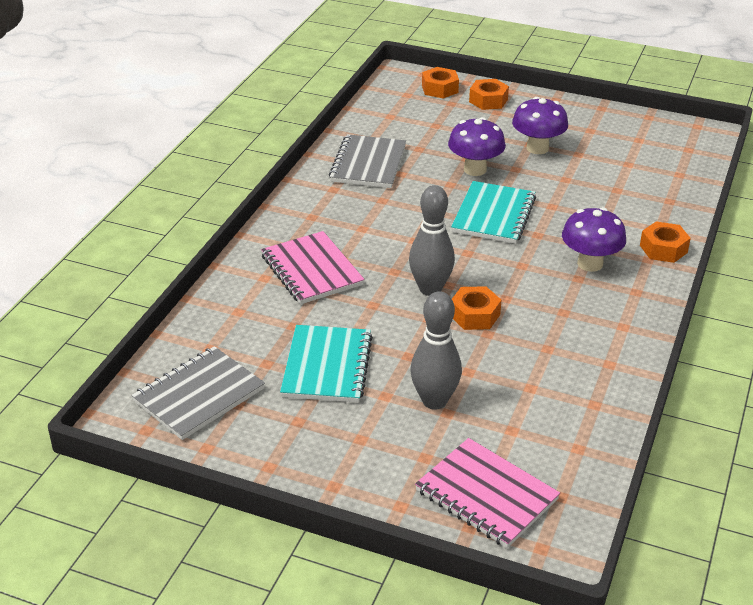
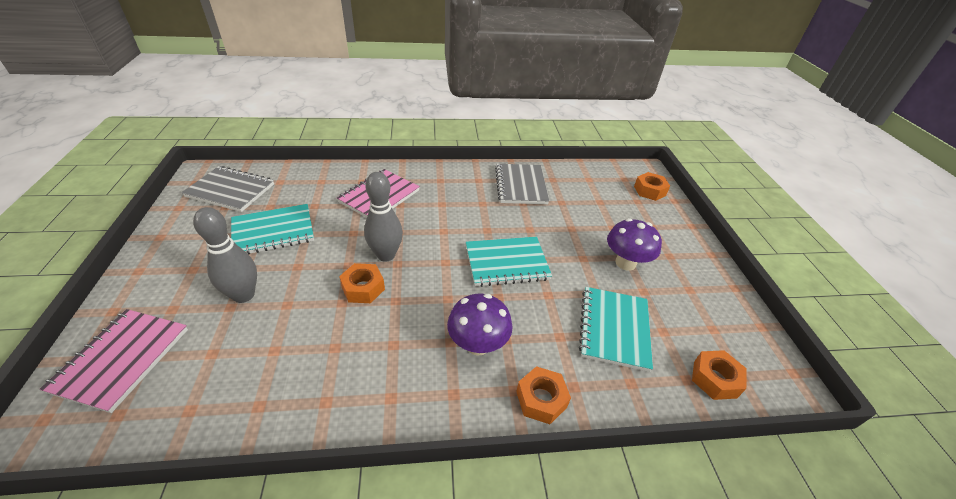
camera: 60 degrees right, 5 degrees up
grey notebook [329,134,406,188] -> grey notebook turned 75 degrees counterclockwise [495,164,549,204]
purple mushroom [448,117,506,176] -> none
orange nut [469,79,509,110] -> orange nut moved to [692,350,747,400]
none -> turquoise notebook [579,287,653,372]

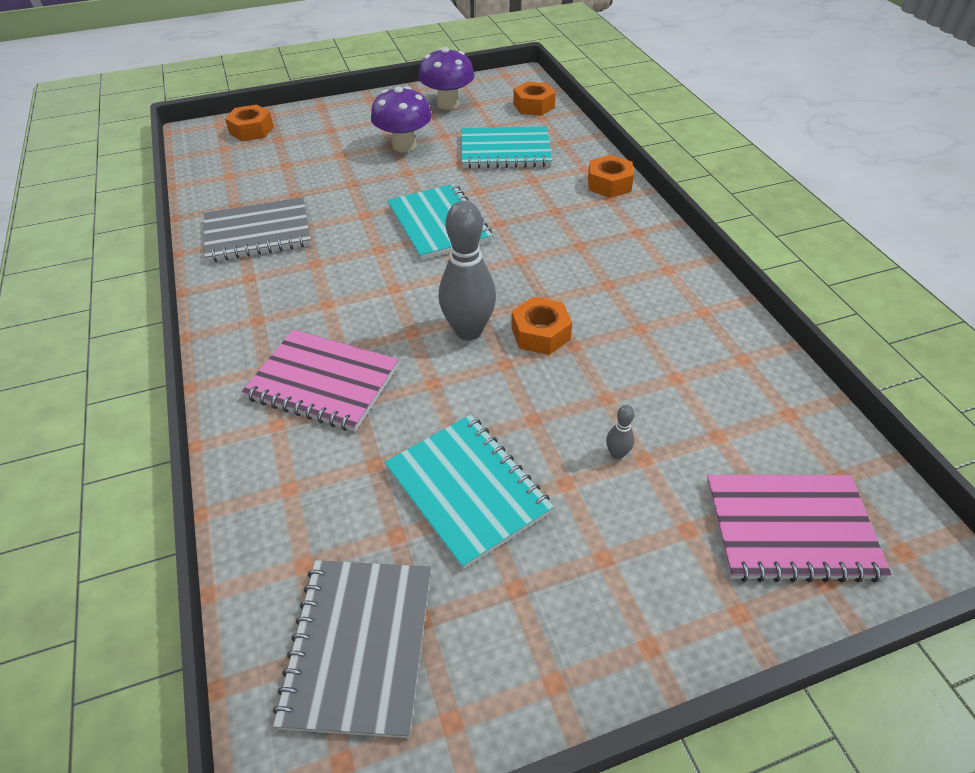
camera: 100 degrees left, 5 degrees up
grey bowling pin [193,207,257,303] -> grey bowling pin [606,405,635,460], size x0.42
purple mushroom [447,293,512,356] -> purple mushroom moved to [418,47,475,110]

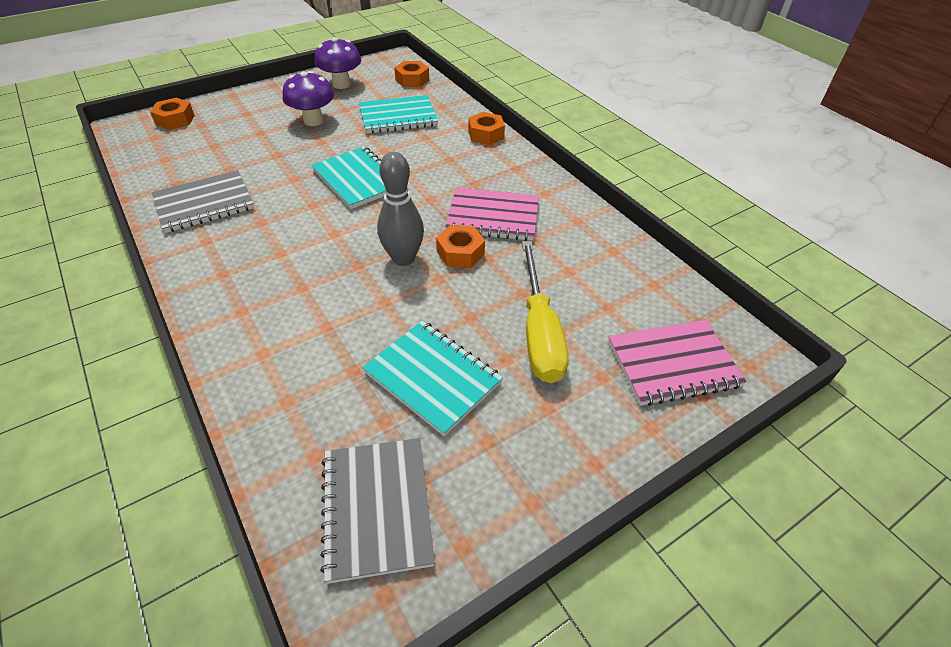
camera: 15 degrees left, 0 degrees up
pink notebook [242,330,399,432] -> pink notebook moved to [445,188,539,241]
grey bowling pin [606,405,635,460] -> yellow screwdriver [522,241,569,383]

